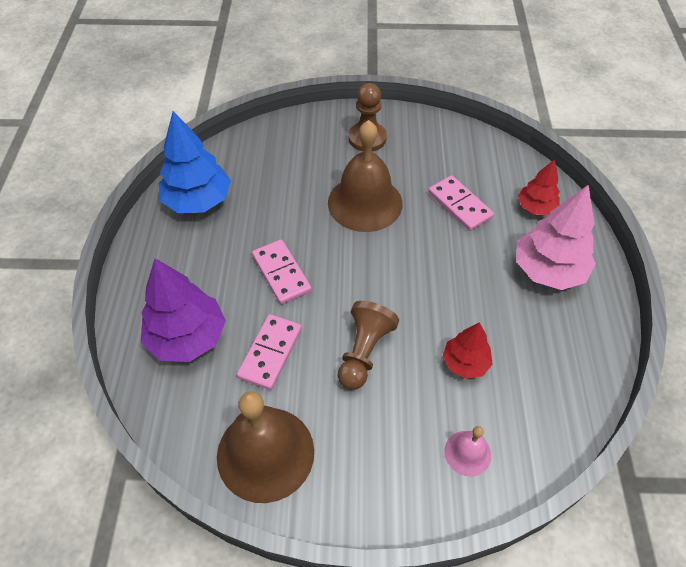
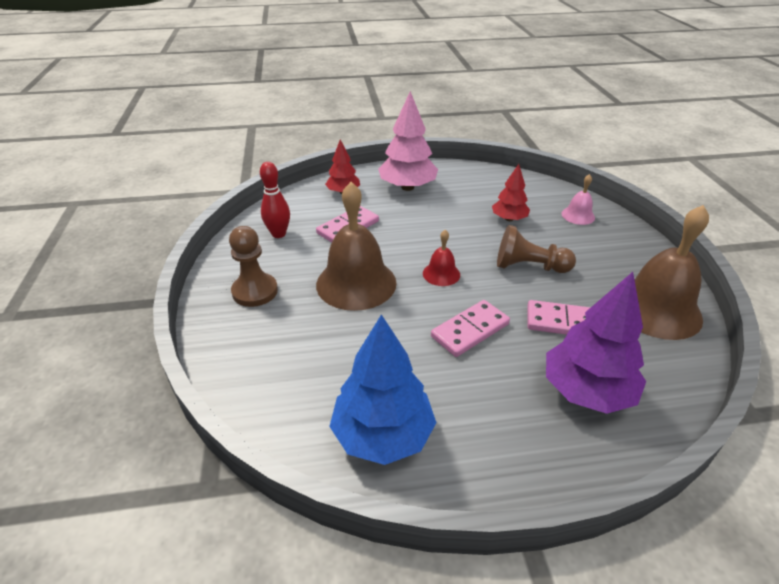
camera: 100 degrees left, 15 degrees down
none -> red bowling pin [260,162,290,238]
none -> red bell [423,230,460,286]

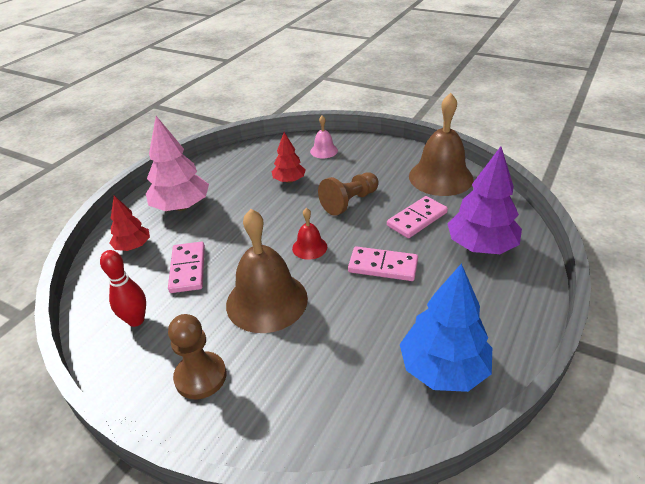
camera: 50 degrees left, 0 degrees up
pink domino [431,300,510,357] -> pink domino turned 75 degrees counterclockwise [348,246,418,281]

